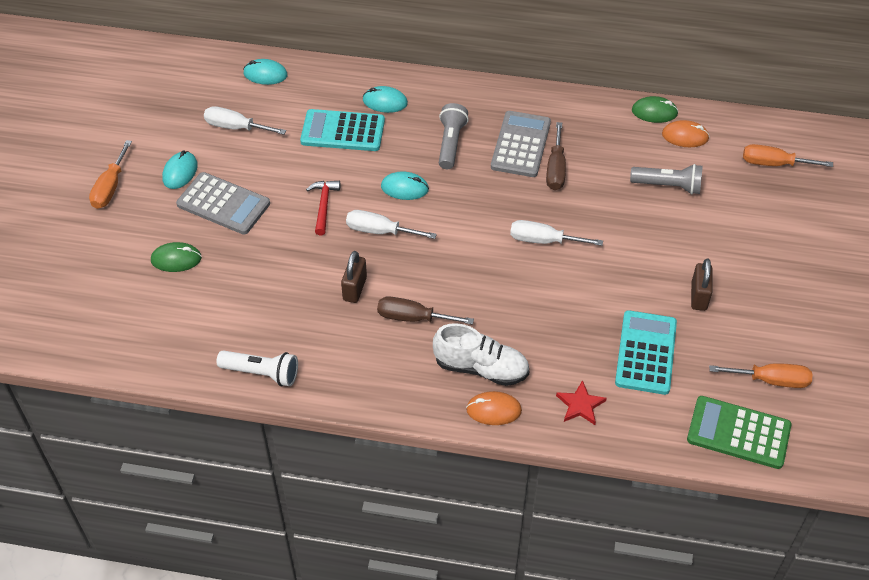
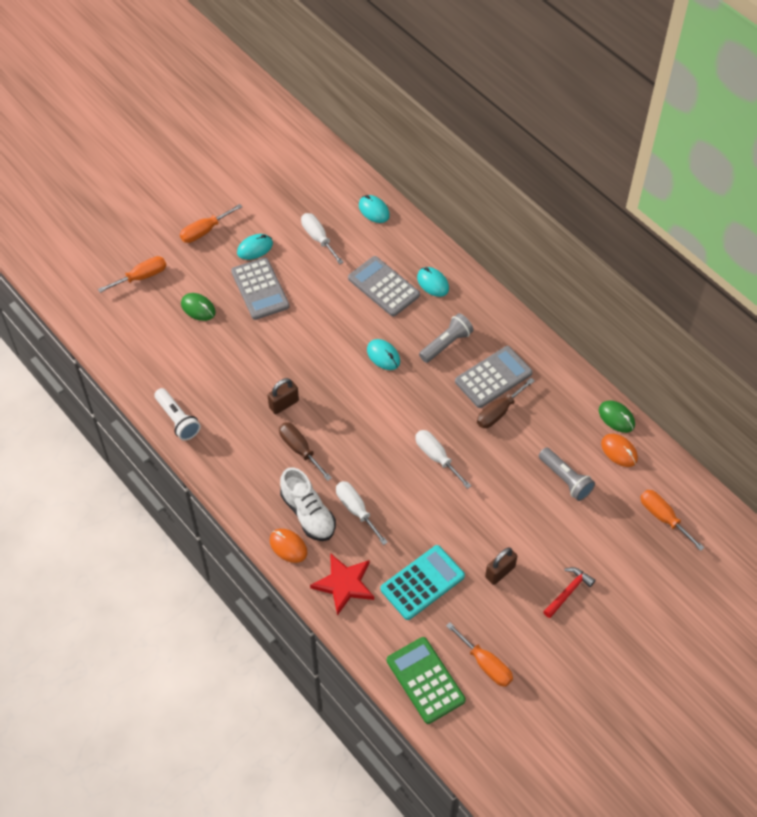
camera: 40 degrees right, 5 degrees up
turquoise calculator [300,109,385,151] -> grey calculator [348,256,420,317]
red hammer [306,181,340,235] -> red hammer moved to [543,567,595,618]
white screwdriver [346,210,437,239] -> white screwdriver moved to [336,481,388,545]
red star [556,380,607,425] -> red star [310,553,374,616], size x1.58
none -> orange screwdriver [98,256,167,293]

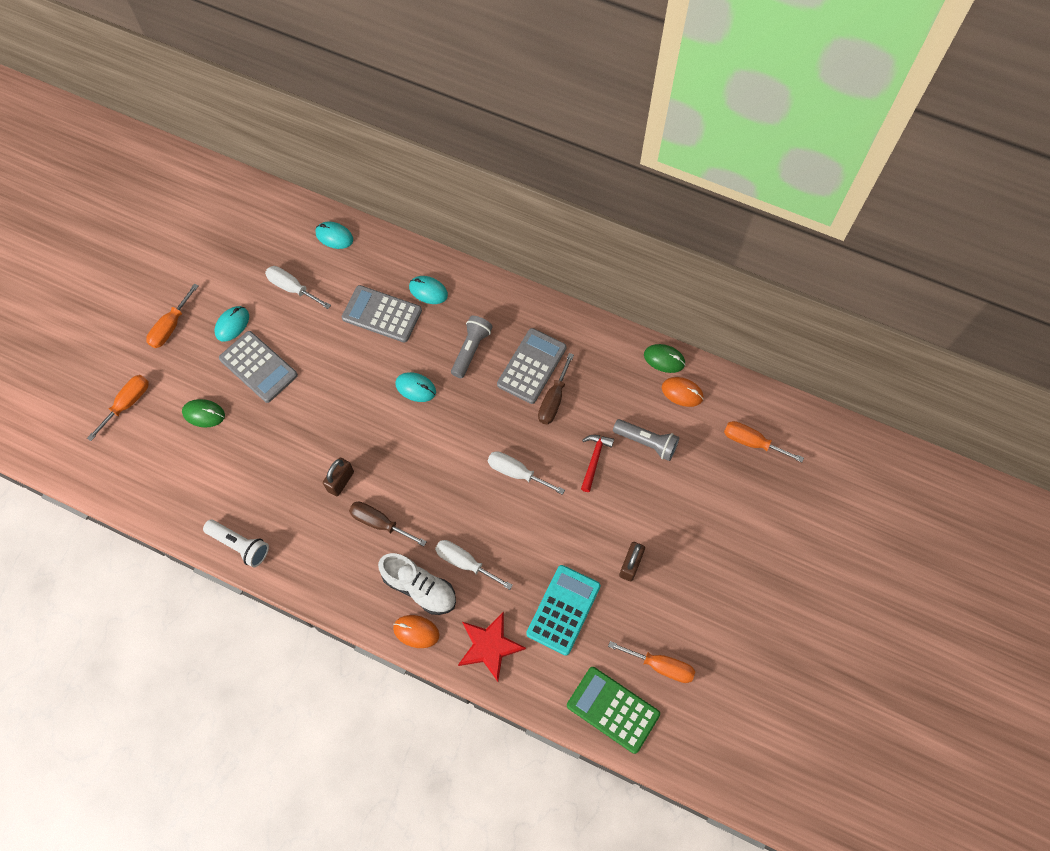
camera: 25 degrees left, 10 degrees up
red hammer [543,567,595,618] -> red hammer moved to [581,435,614,492]

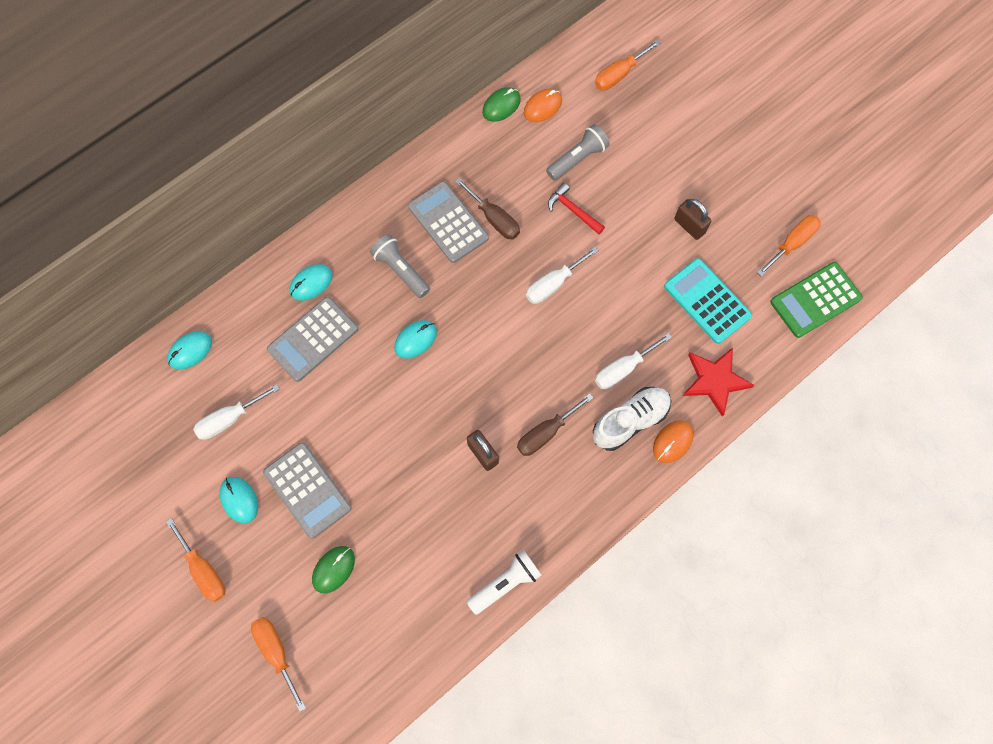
camera: 65 degrees left, 5 degrees up
grey calculator [219,331,298,403] -> grey calculator turned 75 degrees clockwise [263,442,351,539]

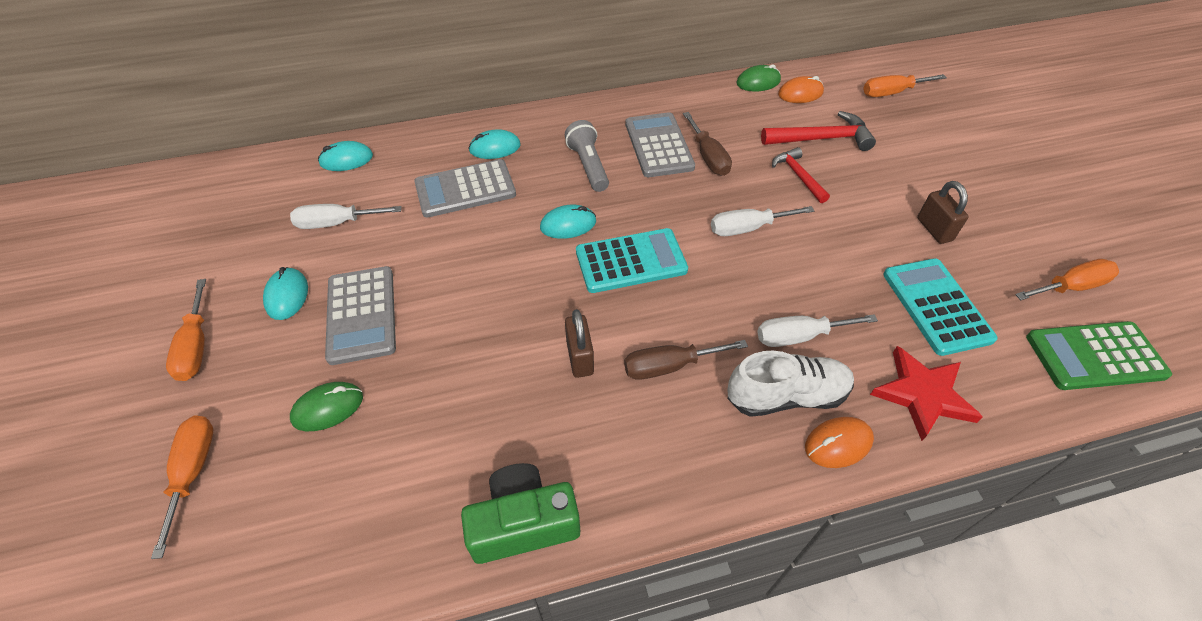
camera: 25 degrees right, 20 degrees down
white flashlight [467,550,542,615] -> green camera [461,463,580,564]
grey flashlight [546,124,610,181] -> red hammer [761,111,876,151]
none -> turquoise calculator [576,228,688,293]

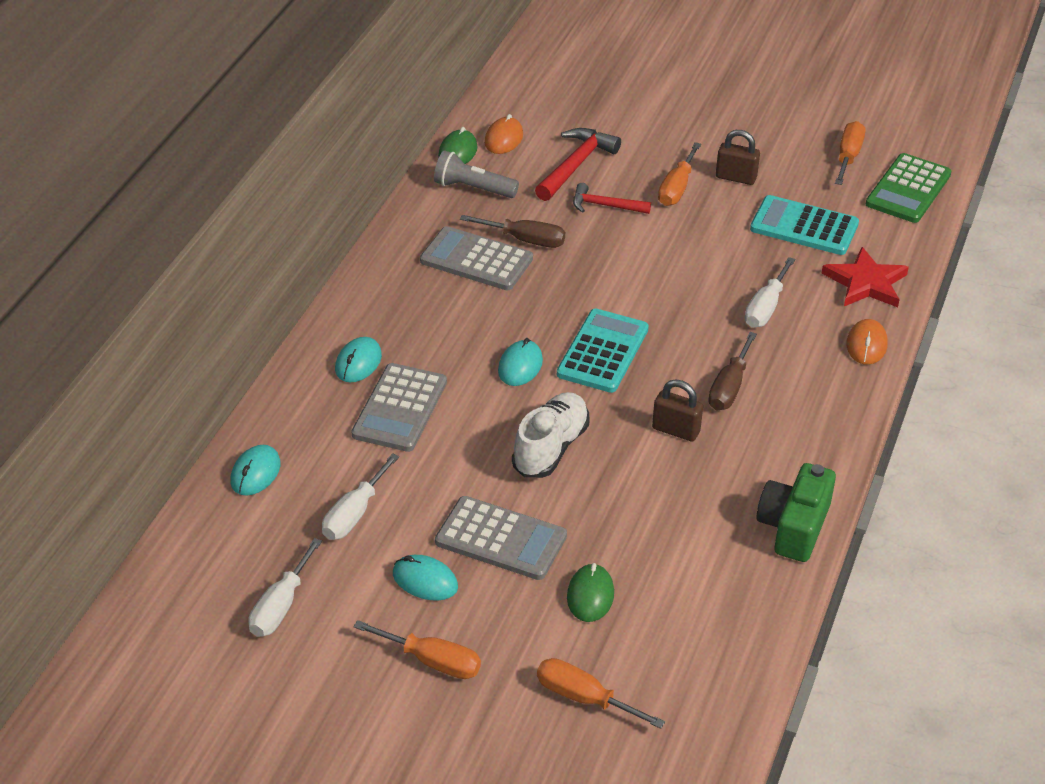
camera: 55 degrees left, 10 degrees down
grey flashlight [565,120,609,192] -> grey flashlight moved to [434,150,519,198]
white screwdriver [711,206,814,236] -> white screwdriver moved to [248,538,322,637]
white shoe [727,350,854,417] -> white shoe moved to [512,392,590,478]
orange screwdriver [863,74,947,97] -> orange screwdriver moved to [658,142,701,206]

